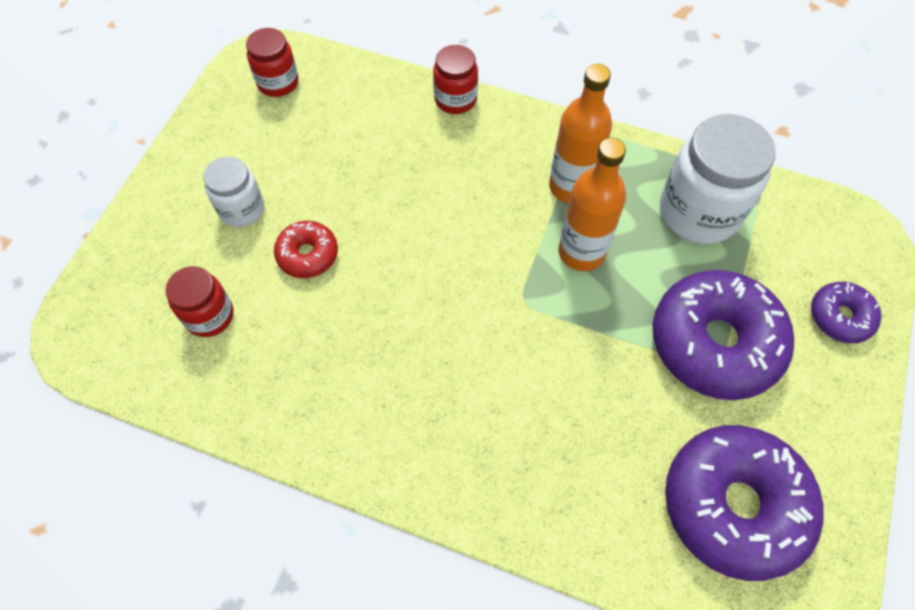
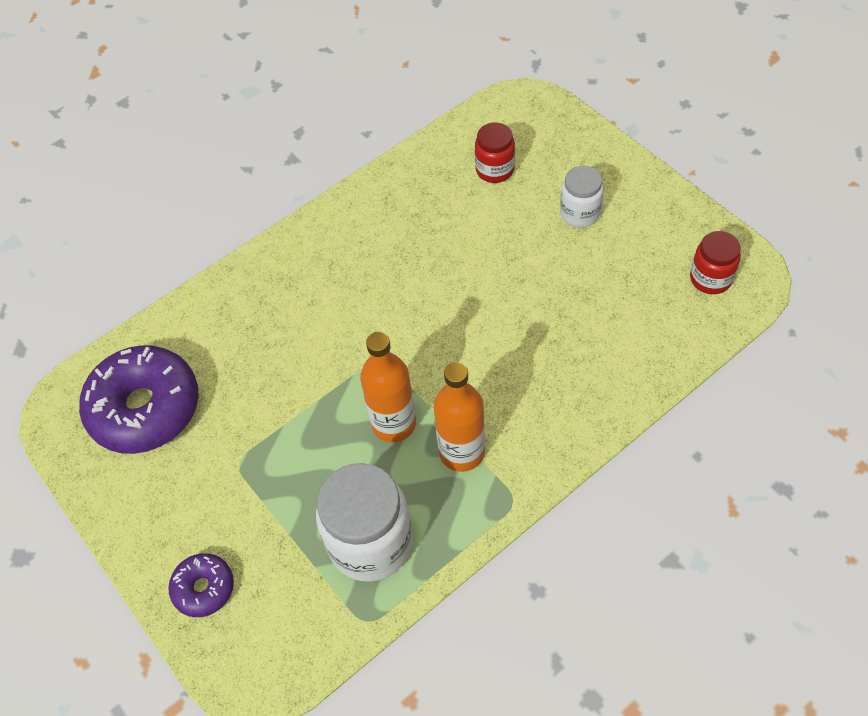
camera: 125 degrees right, 5 degrees down
red donut [274,221,338,278] -> none
red jar [433,45,478,114] -> none
purple donut [653,270,794,400] -> none

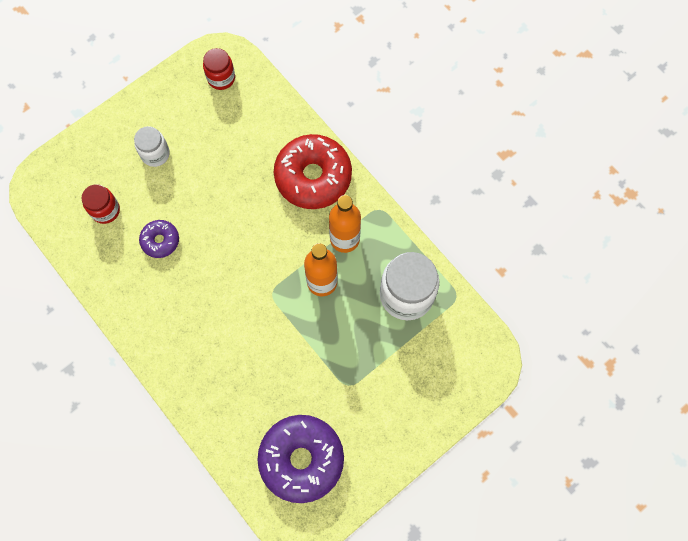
camera: 95 degrees left, 15 degrees up
purple donut [168,553,234,617] -> purple donut moved to [139,220,179,258]
none -> red donut [274,134,352,209]

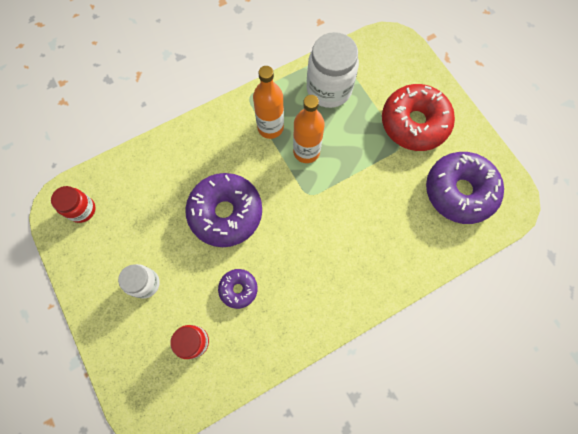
camera: 80 degrees left, 0 degrees up
red donut [274,134,352,209] -> red donut moved to [382,84,455,151]
none -> purple donut [185,173,262,247]

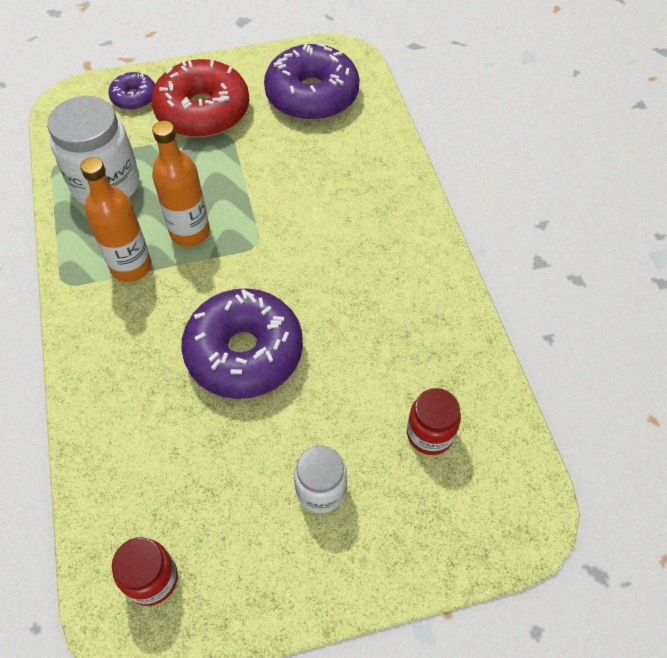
camera: 75 degrees left, 15 degrees down
purple donut [218,269,258,309] -> purple donut moved to [108,72,155,110]

